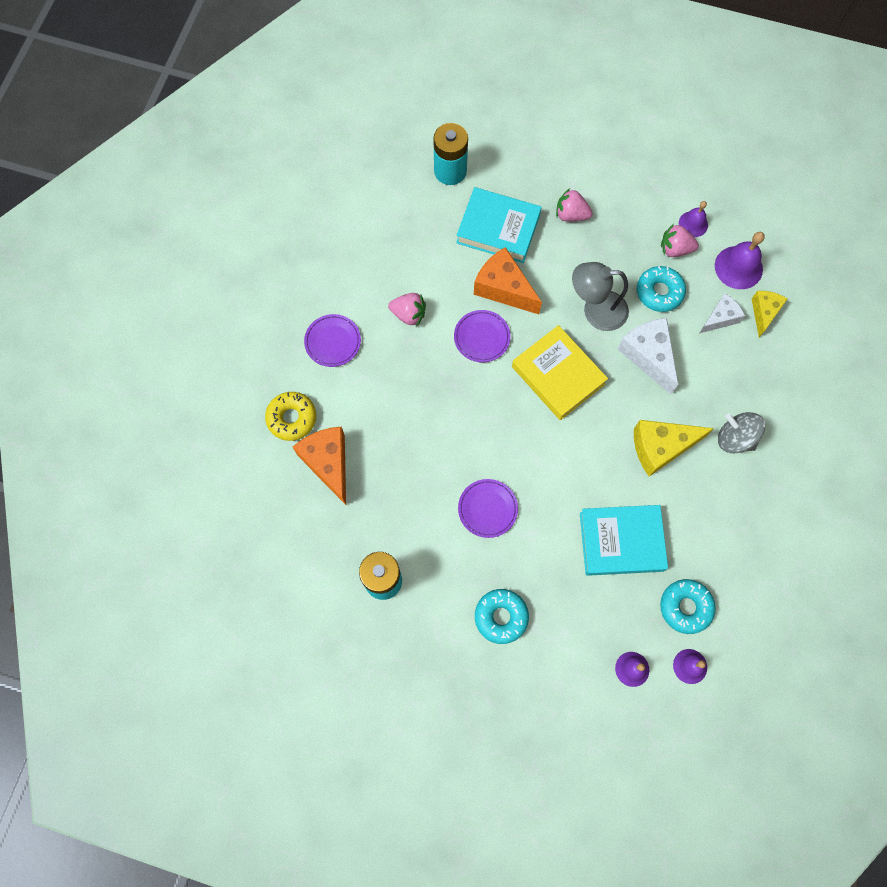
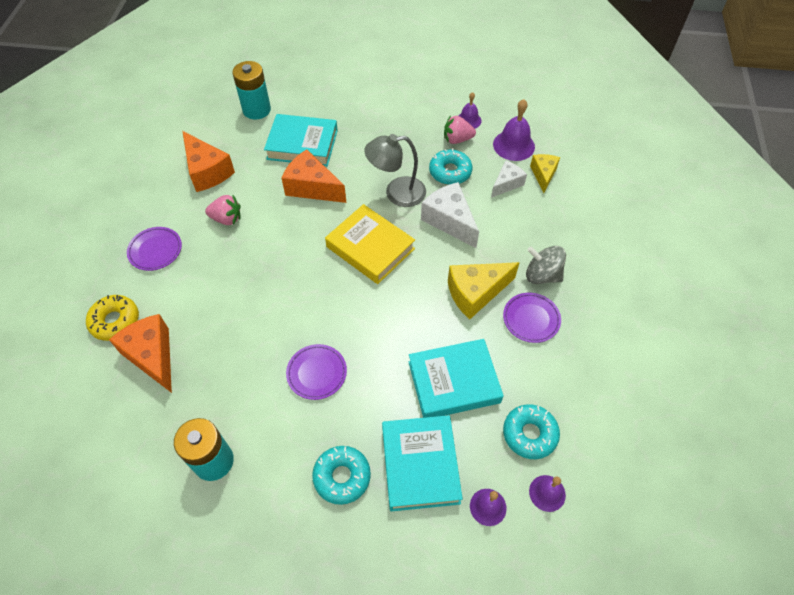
camera: 10 degrees left, 15 degrees down
purple plate [454,310,511,362] -> purple plate moved to [503,293,561,343]
pink strawberry [556,188,593,221] -> none
none -> orange cheese [182,131,235,192]
none -> turquoise book [382,415,463,512]

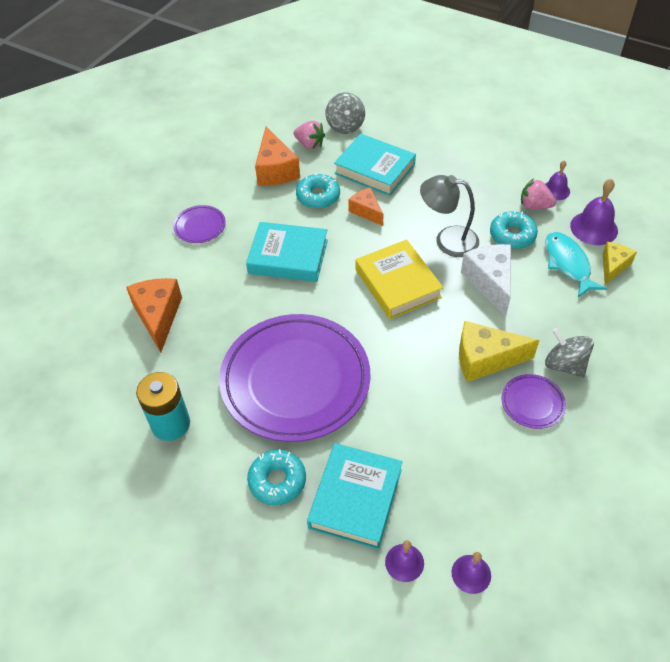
camera: 25 degrees right, 5 degrees down
yellow donut [86,295,139,341] -> none
pink strawberry [205,195,241,225] -> pink strawberry moved to [294,121,325,149]
turquoise battery [232,61,271,120] -> grey spinning top [326,92,365,134]
orange cheese [281,149,346,203] -> orange cheese [348,187,384,226], size x0.62
purple plate [286,344,347,400] -> purple plate [219,314,371,442], size x2.44
turquoise book [409,339,504,418] -> turquoise book moved to [246,222,328,282]
white cheese [491,160,527,198] -> turquoise fish [545,232,607,298]
turquoise donut [503,404,560,459] -> turquoise donut moved to [296,173,340,209]

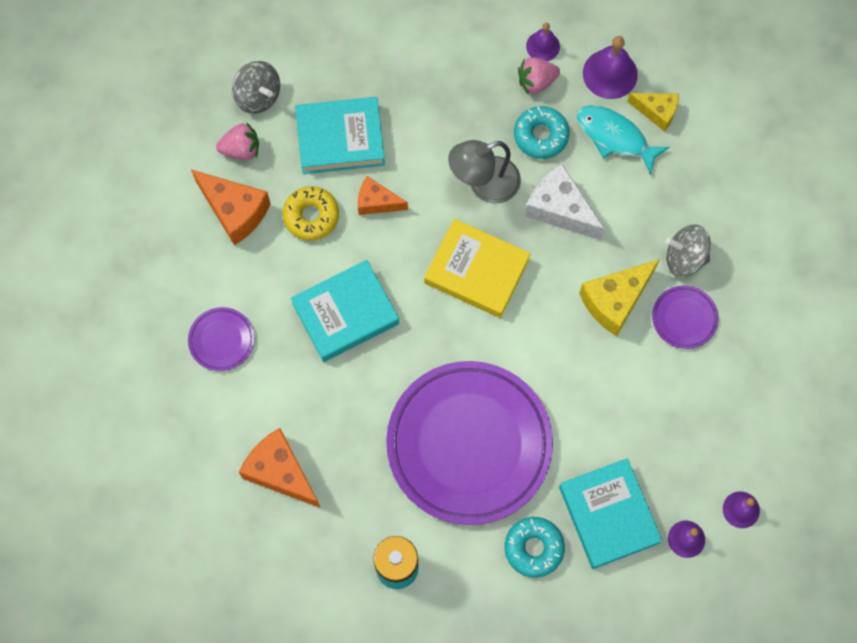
camera: 40 degrees left, 20 degrees up
turquoise donut [296,173,340,209] -> yellow donut [283,187,339,241]
yellow cheese [603,242,637,285] -> yellow cheese turned 120 degrees clockwise [627,93,679,132]

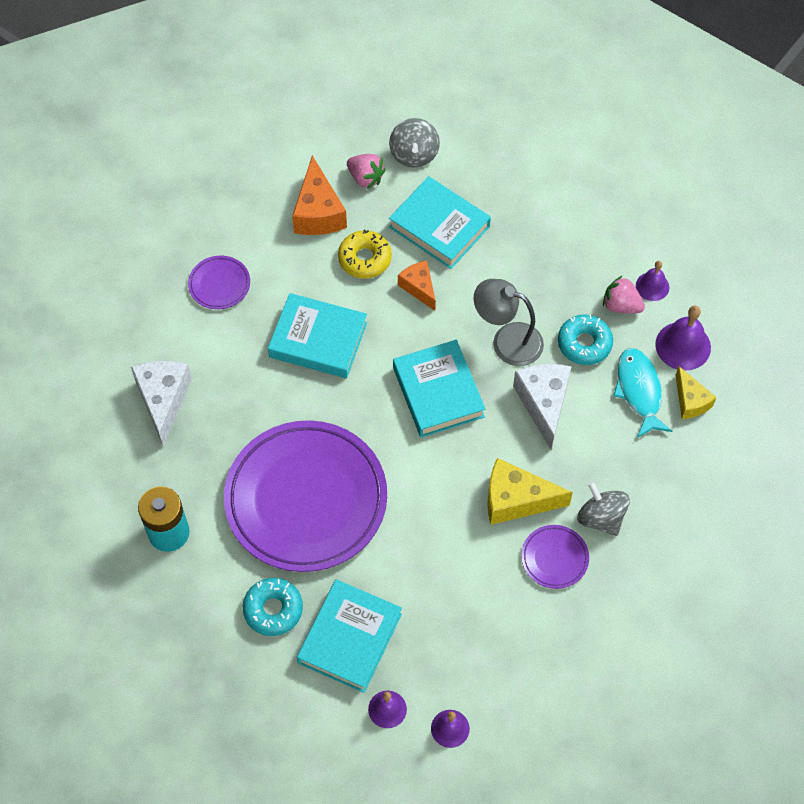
camera: 45 degrees right, 10 degrees down
orange cheese [239,428,320,508] -> white cheese [131,361,192,447]
yellow book [424,219,531,318] -> turquoise book [393,340,485,437]

